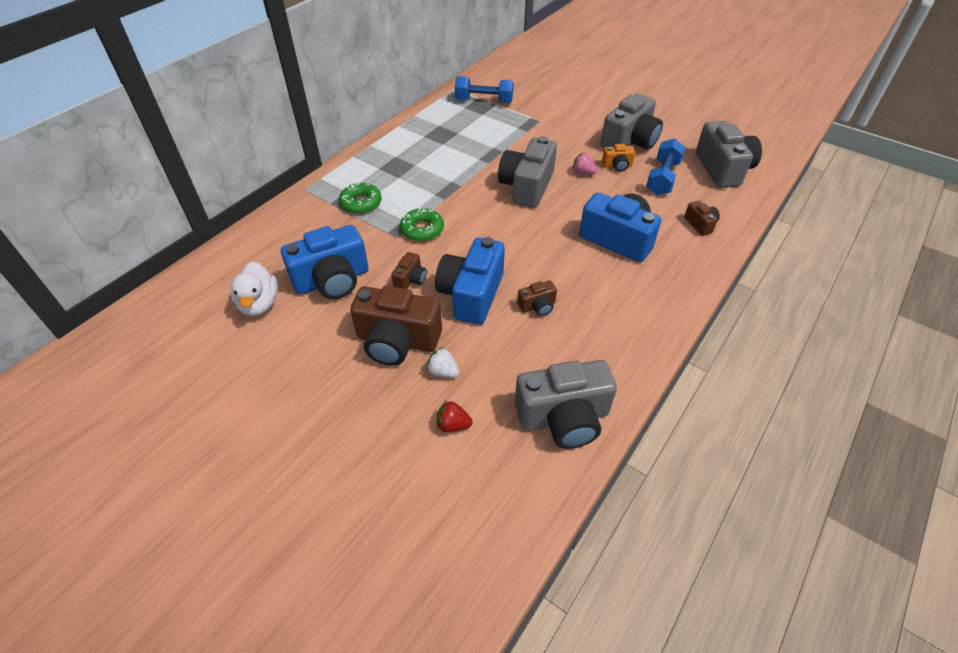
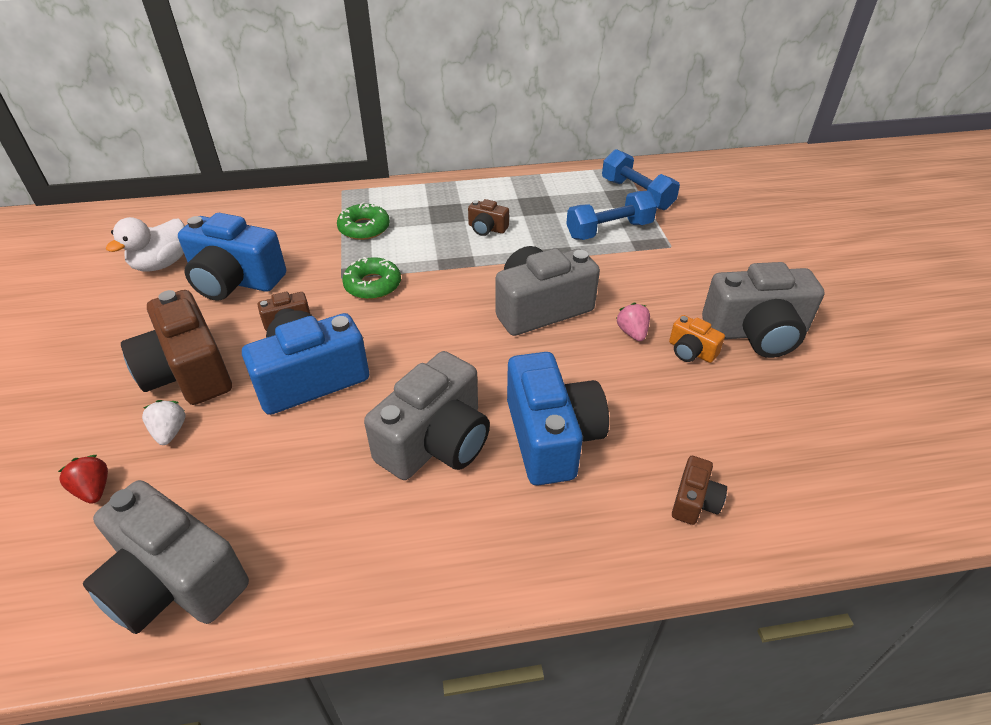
camera: 45 degrees right, 5 degrees down
brown camera [517,281,557,316] -> brown camera moved to [468,199,509,236]
blue dumbbell [646,139,685,195] -> blue dumbbell moved to [566,191,657,240]
grey camera [696,121,762,188] -> grey camera moved to [364,351,490,480]

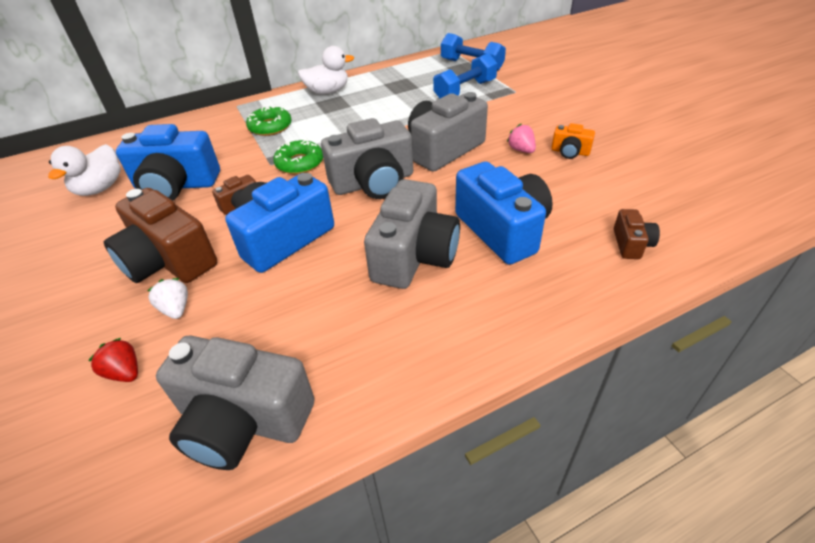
camera: 15 degrees left, 0 degrees up
brown camera [468,199,509,236] -> none
grey camera [702,262,825,358] -> grey camera moved to [321,118,413,199]
none -> white duck [298,46,354,95]

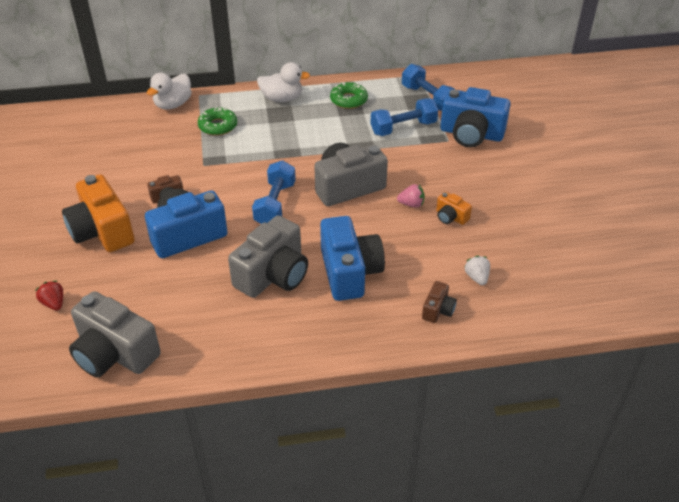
camera: 15 degrees right, 0 degrees up
white duck [48,144,121,196] -> white duck moved to [147,73,192,109]
brown camera [104,188,217,283] -> orange camera [62,174,135,252]
blue camera [116,124,220,201] -> blue camera moved to [440,87,511,147]
white strawberry [147,278,188,319] -> white strawberry moved to [464,256,490,285]
green donut [273,140,323,174] -> green donut moved to [330,82,368,109]
grey camera [321,118,413,199] -> blue dumbbell [252,160,296,224]
pink strawberry [507,124,536,153] -> pink strawberry turned 105 degrees clockwise [397,184,425,208]

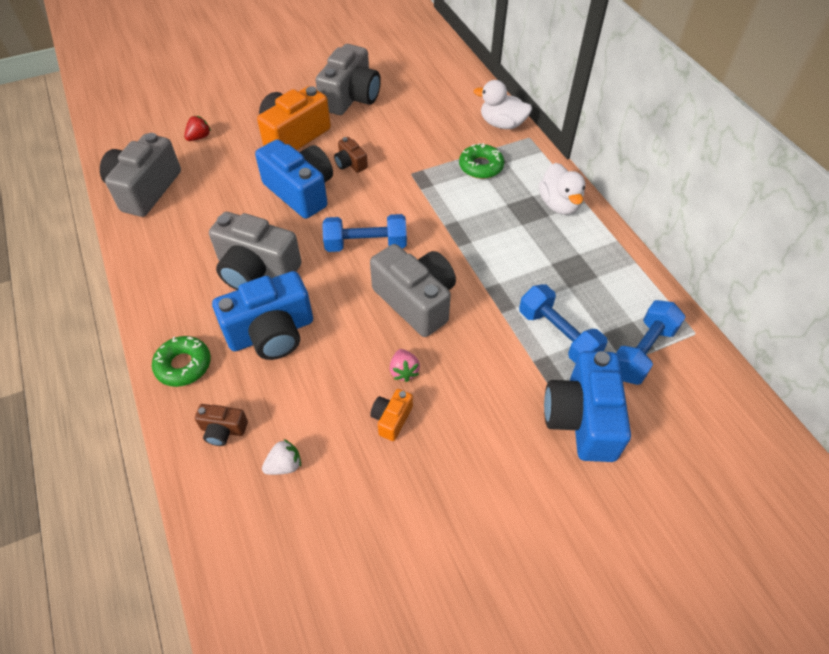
camera: 75 degrees right, 10 degrees up
green donut [330,82,368,109] -> green donut moved to [152,336,211,387]
none -> grey camera [316,44,381,115]

